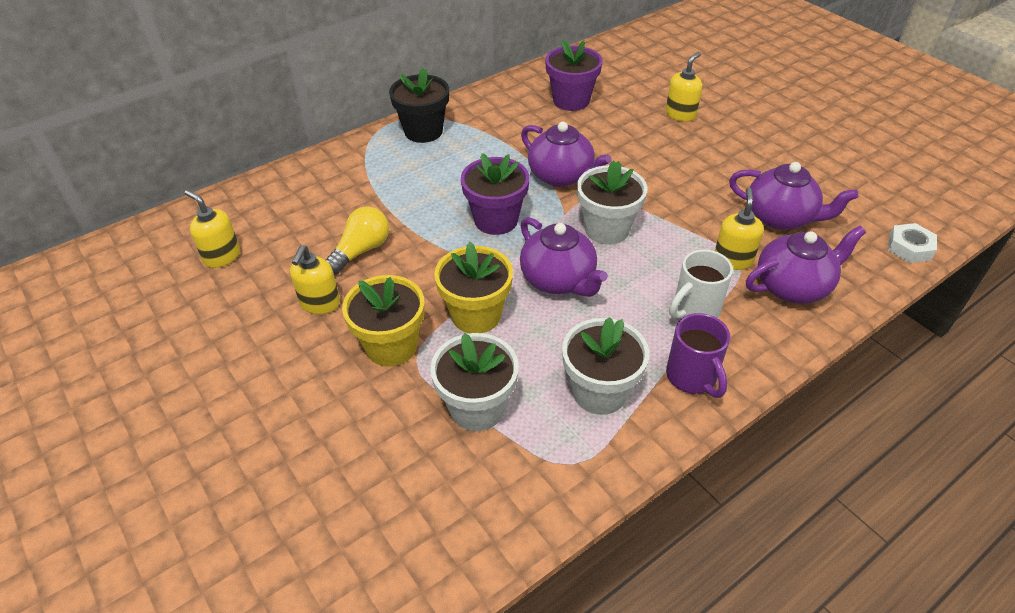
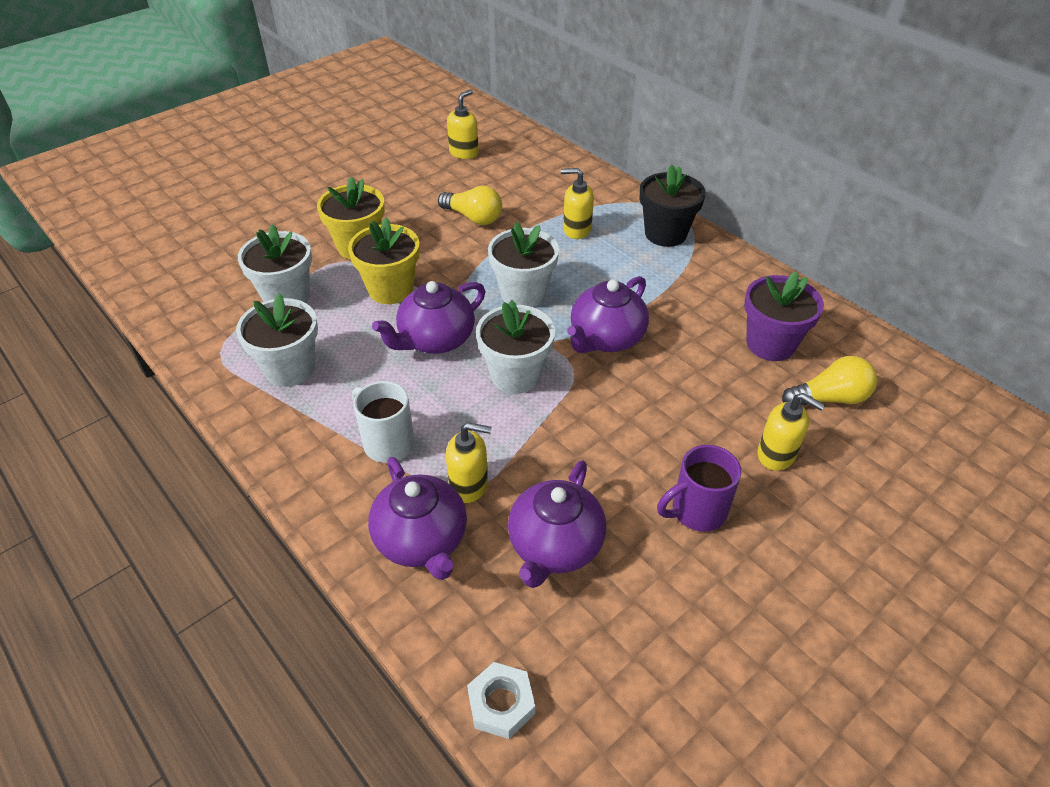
camera: 85 degrees right, 0 degrees up
yellow soap dispenser [290,245,340,314] -> yellow soap dispenser moved to [561,168,594,239]
purple flower pot [461,153,530,235] -> white flower pot [488,222,559,307]
purple mug [666,313,730,398] -> purple mug moved to [657,445,741,532]
none -> yellow light bulb [782,356,877,405]

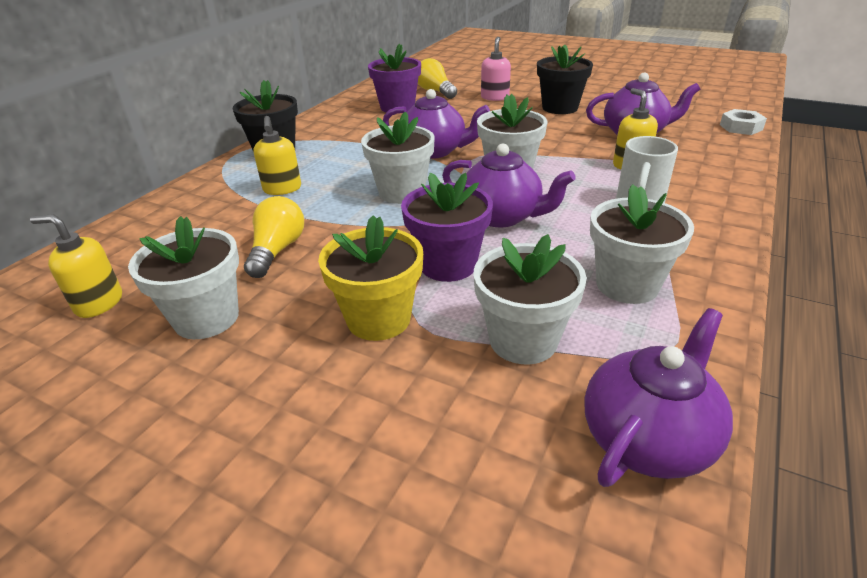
camera: 110 degrees left, 10 degrees down
yellow flower pot [348,217,420,304] -> purple flower pot [401,172,493,282]
purple teapot [368,457,467,580] -> purple teapot moved to [584,308,733,487]
purple mug [657,445,741,532] -> black flower pot [537,44,593,114]
yellow soap dispenser [758,393,825,471] -> pink soap dispenser [481,37,511,101]
none -> white flower pot [128,216,239,339]

